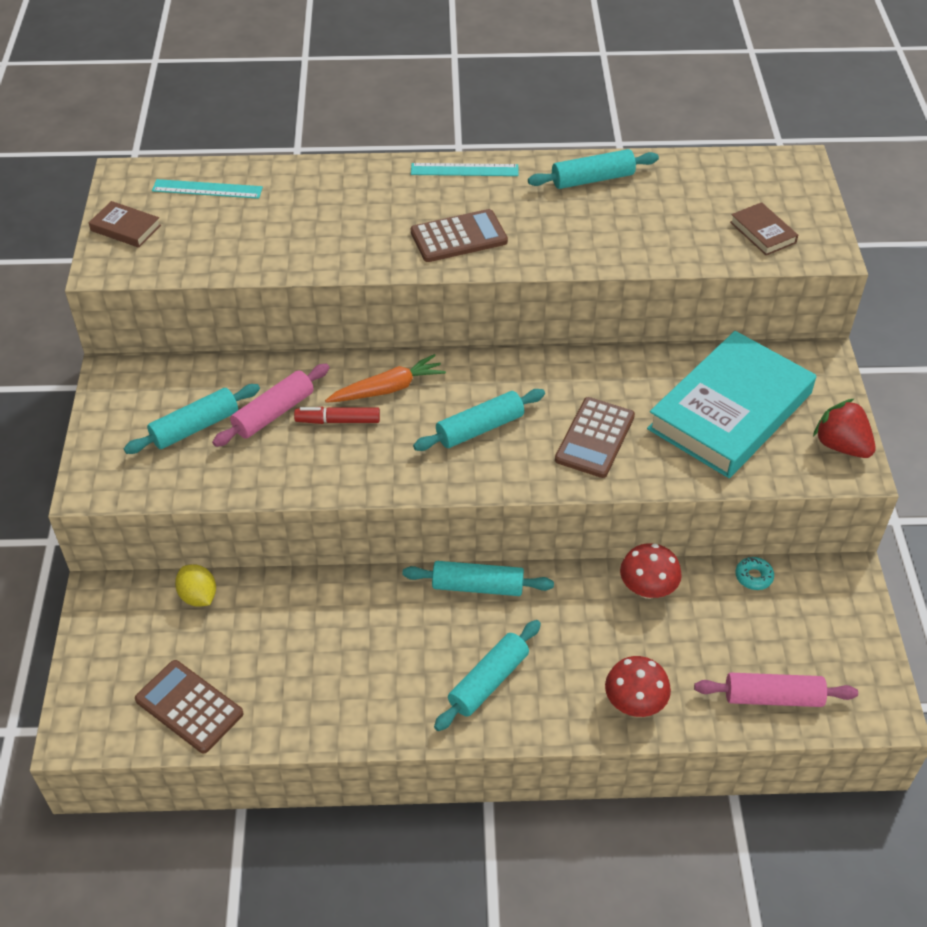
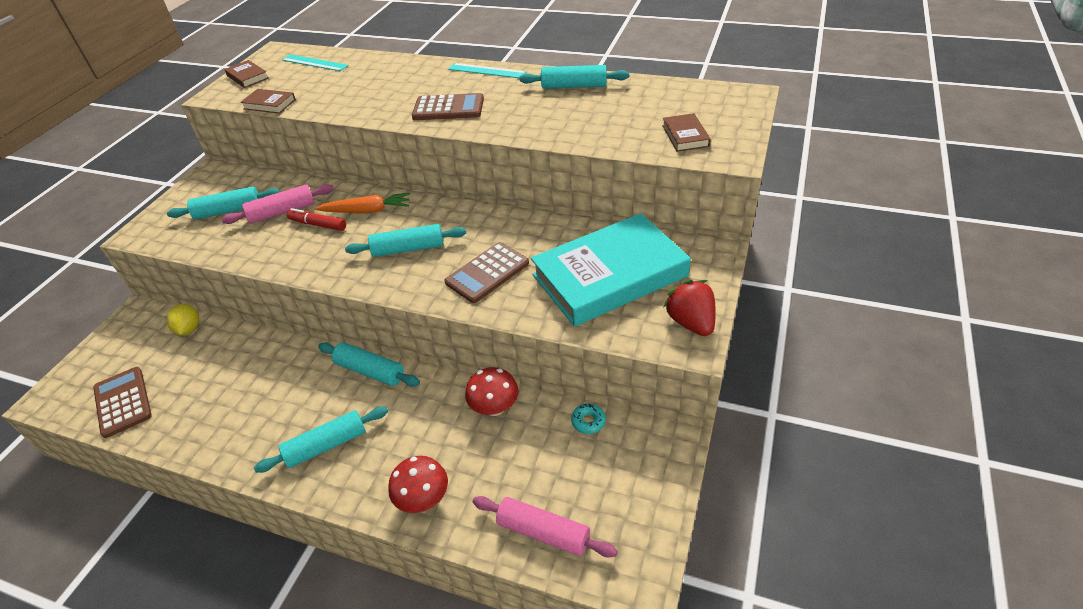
camera: 25 degrees right, 5 degrees down
none -> brown book [241,89,296,114]

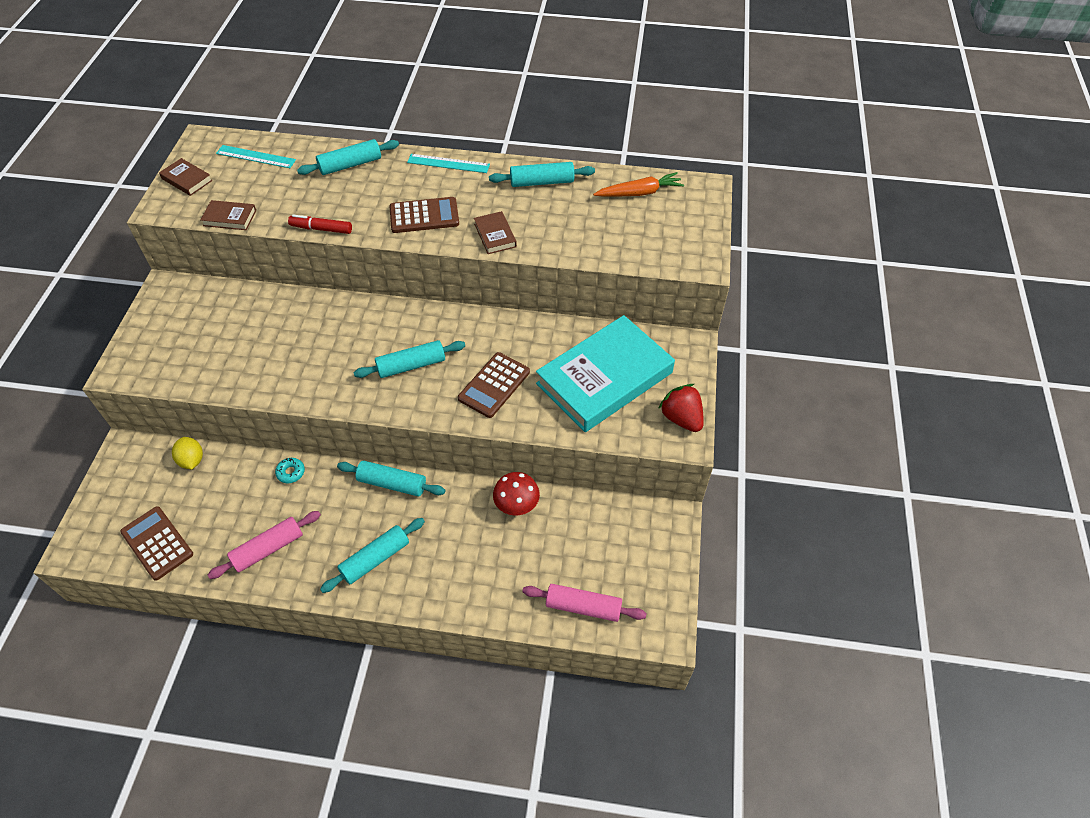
camera: 15 degrees left, 10 degrees up
turquoise rolling pin [167,187,280,220] -> turquoise rolling pin moved to [297,139,399,175]
pink rolling pin [221,184,334,224] -> pink rolling pin moved to [208,511,321,579]
red marker [287,208,346,231] -> red marker moved to [288,215,352,234]
orange carrot [314,193,410,213] -> orange carrot moved to [593,172,684,197]
red mushroom [388,456,448,513] -> none
turquoise donut [571,404,606,434] -> turquoise donut moved to [275,458,305,483]
brown book [662,113,711,152] -> brown book moved to [474,211,517,254]

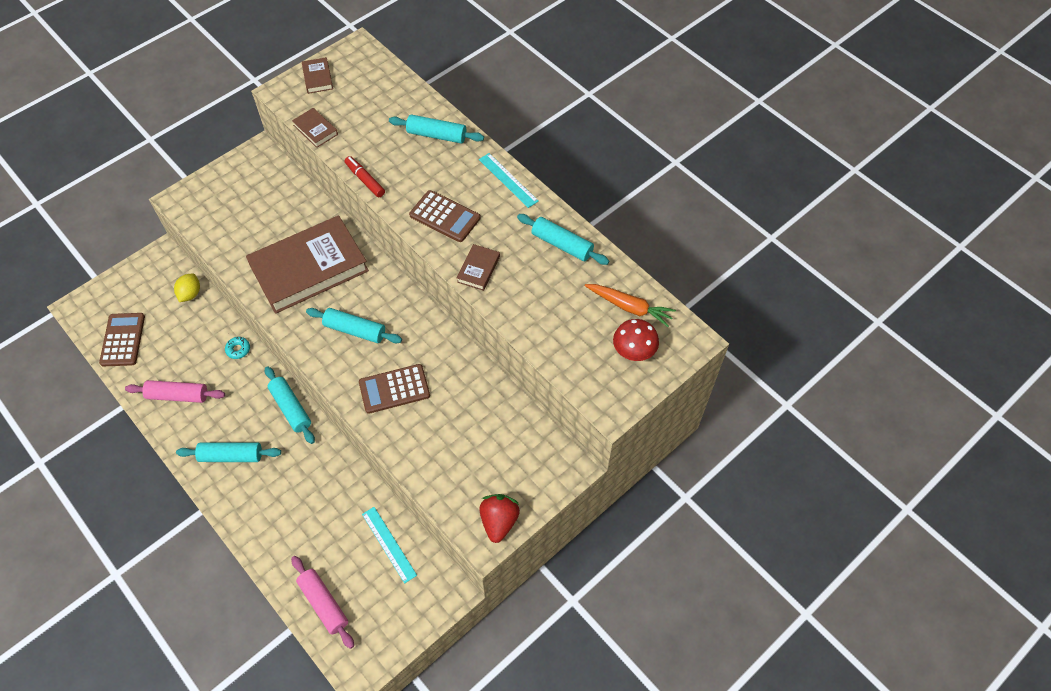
camera: 40 degrees right, 5 degrees up
turquoise ruler [216,145,296,168] -> turquoise ruler moved to [362,507,417,584]
red mushroom [493,472,540,516] -> red mushroom moved to [613,319,659,361]
turquoise book [536,315,675,432] -> none
none -> brown book [246,215,369,314]

